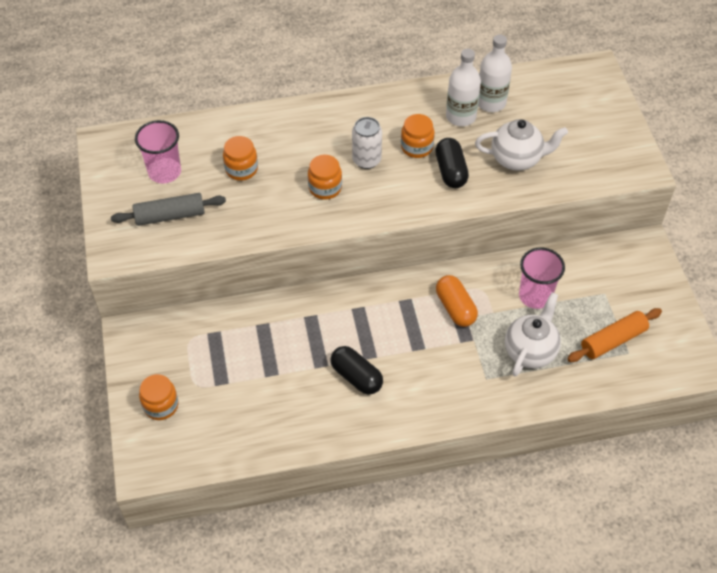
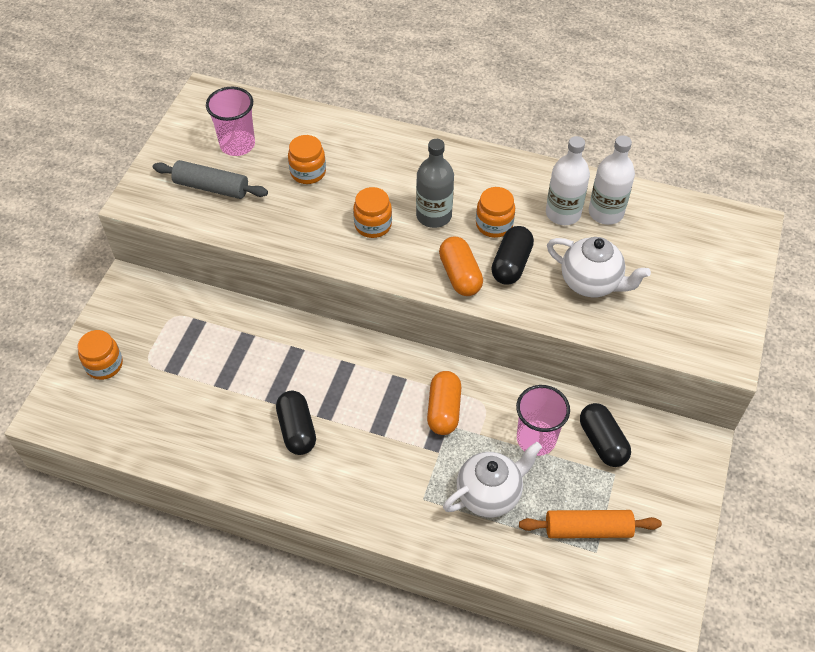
camera: 30 degrees right, 0 degrees up
white can [352,117,382,169] -> grey bottle [416,139,454,228]
none -> orange capsule [439,236,483,296]
none -> black capsule [580,403,631,467]

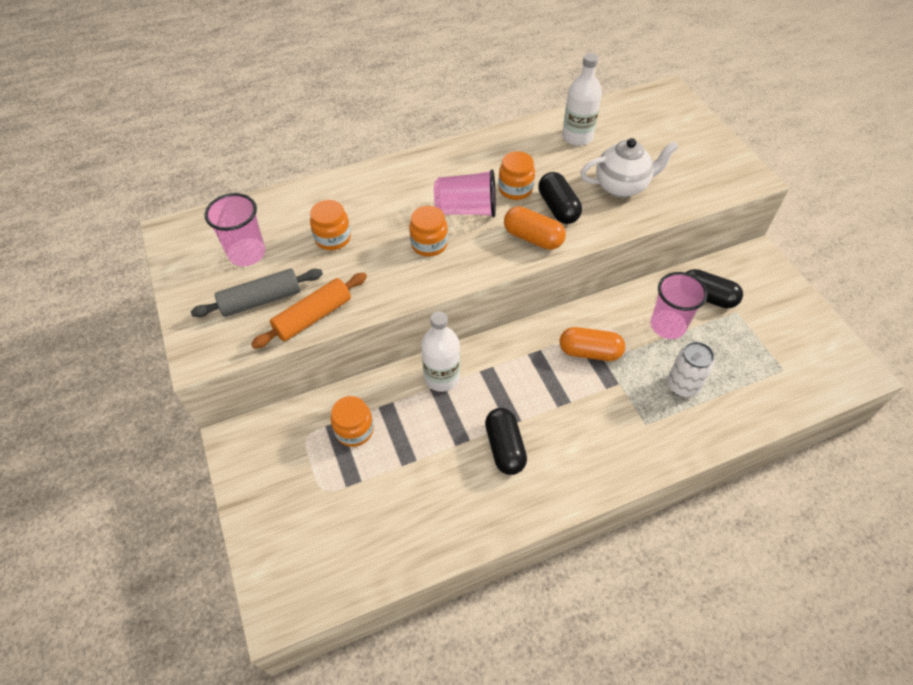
camera: 40 degrees left, 0 degrees up
orange jar [77,330,123,380] -> orange jar moved to [331,396,374,447]
black capsule [276,391,316,455] -> black capsule turned 45 degrees clockwise [485,408,527,475]
grey bottle [416,139,454,228] -> pink cup [434,169,496,217]
orange capsule [427,371,461,435] -> orange capsule turned 45 degrees counterclockwise [560,327,625,361]
white teapot [443,442,542,517] -> white can [667,342,715,397]
orange rolling pin [519,510,662,538] -> orange rolling pin moved to [251,273,367,349]
white bottle [546,136,590,225] -> white bottle moved to [421,311,460,392]

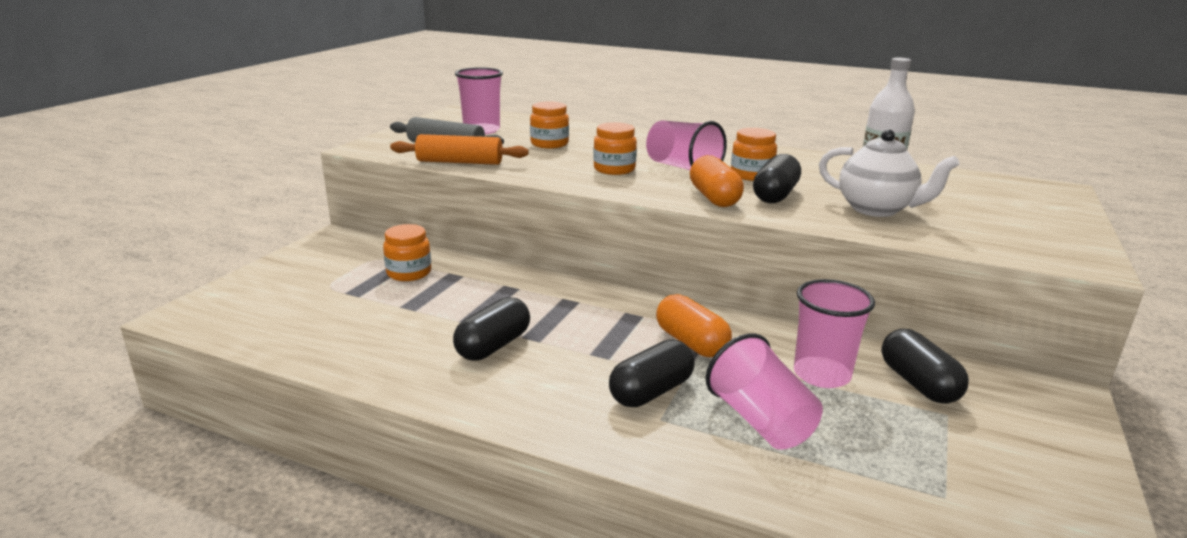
camera: 45 degrees right, 30 degrees down
white bottle [421,311,460,392] -> none
white can [667,342,715,397] -> pink cup [706,333,823,450]
none -> black capsule [609,339,695,407]

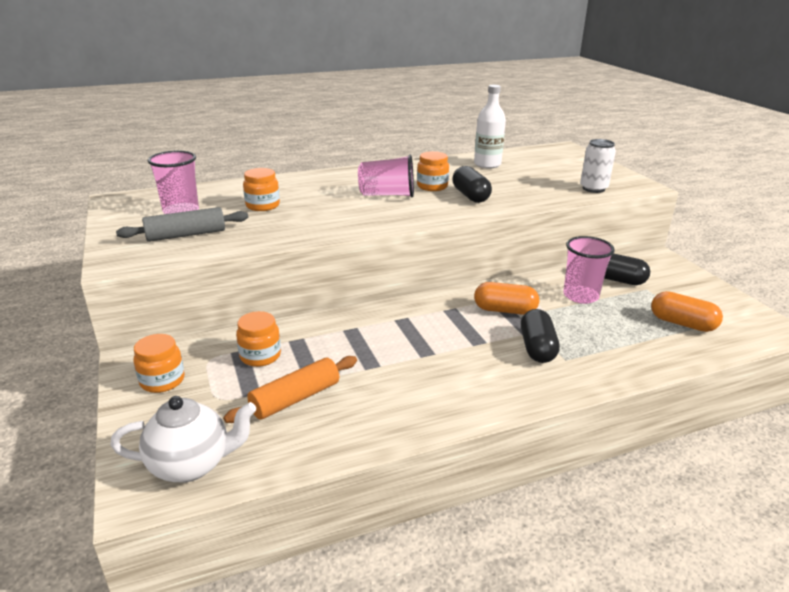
camera: 45 degrees left, 5 degrees up
orange rolling pin [390,134,528,165] -> orange rolling pin moved to [223,356,357,423]
black capsule [453,297,530,361] -> none
orange jar [593,122,637,175] -> orange jar moved to [133,334,184,393]
orange capsule [690,155,744,207] -> orange capsule moved to [651,291,723,332]
pink cup [706,333,823,450] -> none
white teapot [819,129,959,217] -> white teapot moved to [110,396,256,483]
none -> white can [580,139,616,193]

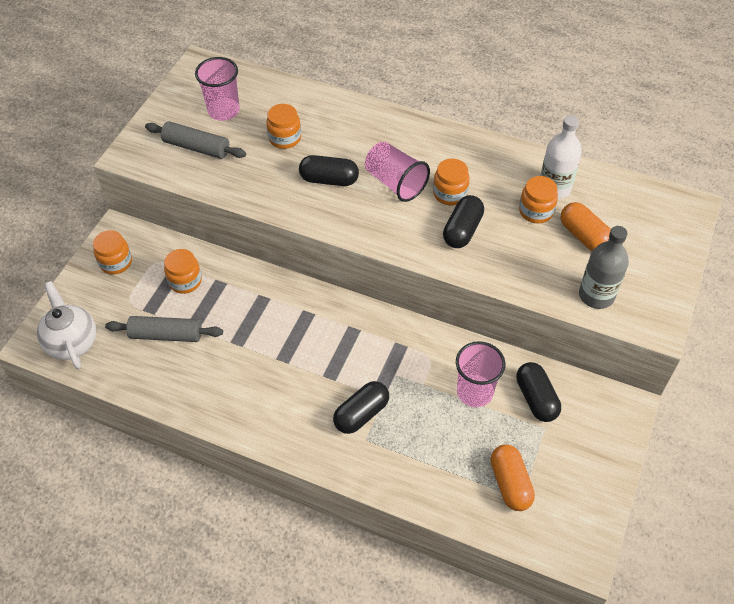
camera: 45 degrees right, 25 degrees up
white teapot [110,396,256,483] -> white teapot turned 150 degrees counterclockwise [37,281,96,369]
orange rolling pin [223,356,357,423] -> grey rolling pin [105,316,223,342]
orange capsule [474,282,539,315] -> orange capsule moved to [561,202,611,251]
white can [580,139,616,193] -> grey bottle [579,226,629,309]
none -> black capsule [299,155,359,186]
none -> orange jar [519,176,558,223]

